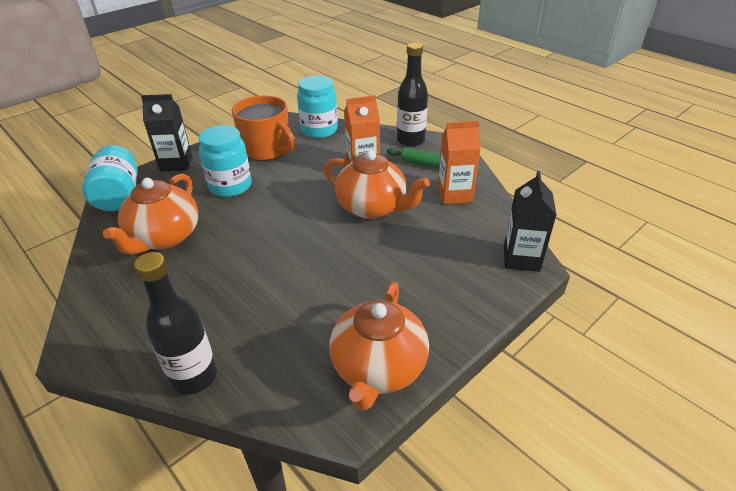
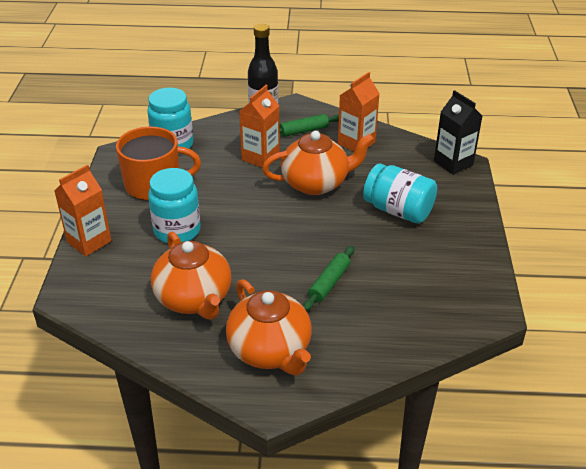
camera: 45 degrees left, 0 degrees up
turquoise jar [82,145,138,211] -> turquoise jar moved to [363,164,437,224]
black bottle [134,252,217,395] -> none
black carton [141,94,192,172] -> orange carton [55,165,111,256]
orange teapot [329,282,429,411] -> orange teapot moved to [226,279,312,375]
none -> green rolling pin [303,246,354,311]

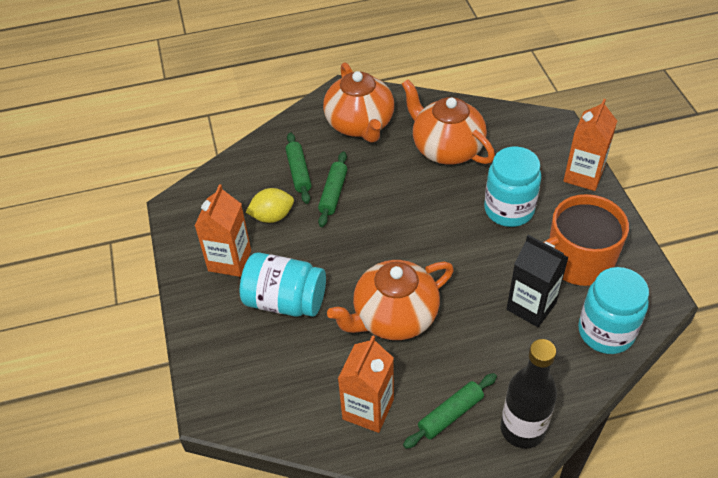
camera: 165 degrees right, 10 degrees up
orange teapot [226,279,312,375] -> orange teapot turned 150 degrees counterclockwise [323,62,394,143]
orange carton [239,85,280,167] -> orange carton moved to [195,184,251,277]
black carton [434,90,482,175] -> black carton moved to [507,235,569,327]
none -> yellow lemon [246,188,294,223]
none -> green rolling pin [286,132,311,204]

